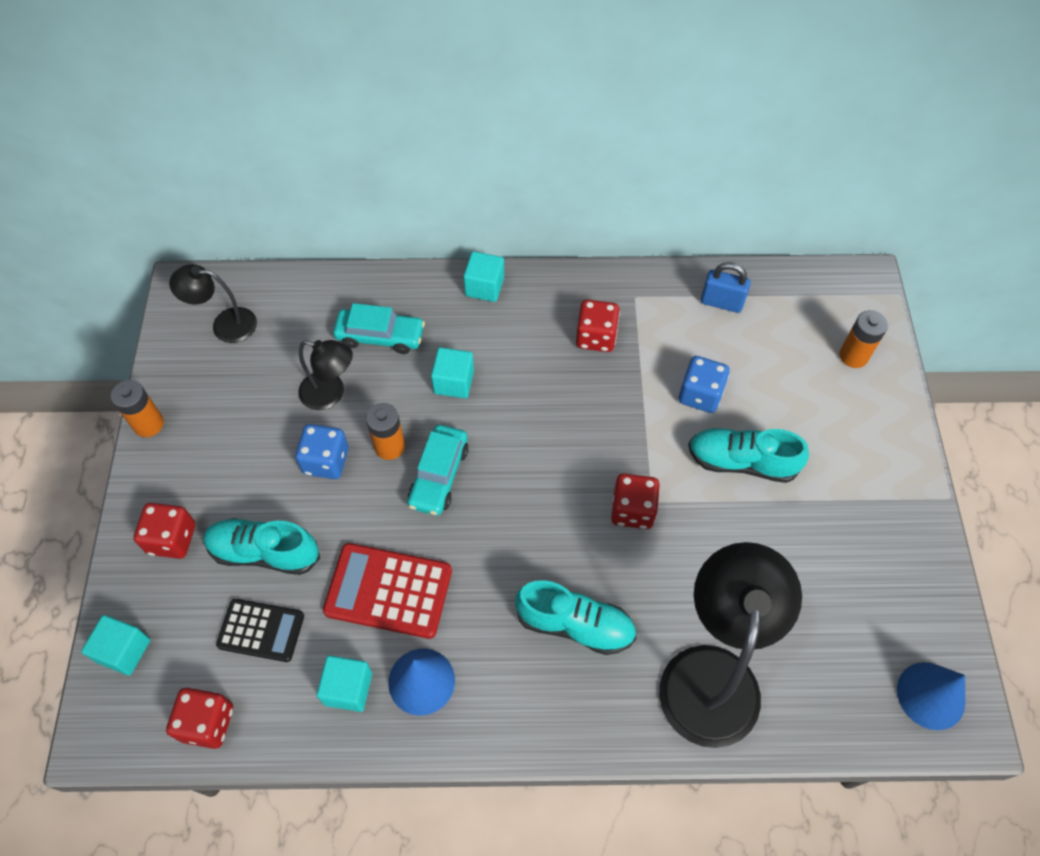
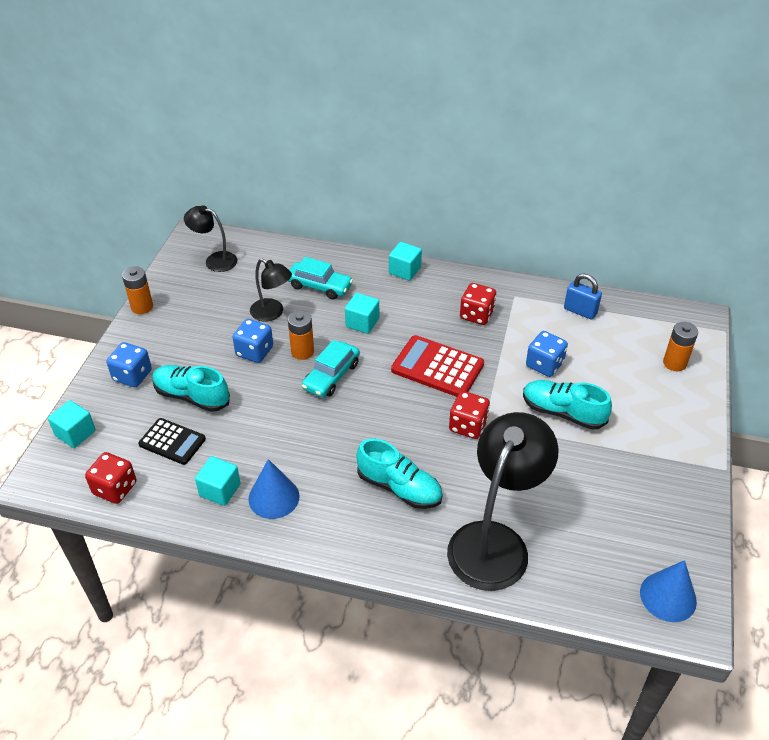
camera: 15 degrees right, 15 degrees down
red dice [134,503,195,559] -> blue dice [107,342,152,387]
red calculator [323,543,452,639] -> red calculator moved to [391,335,484,397]

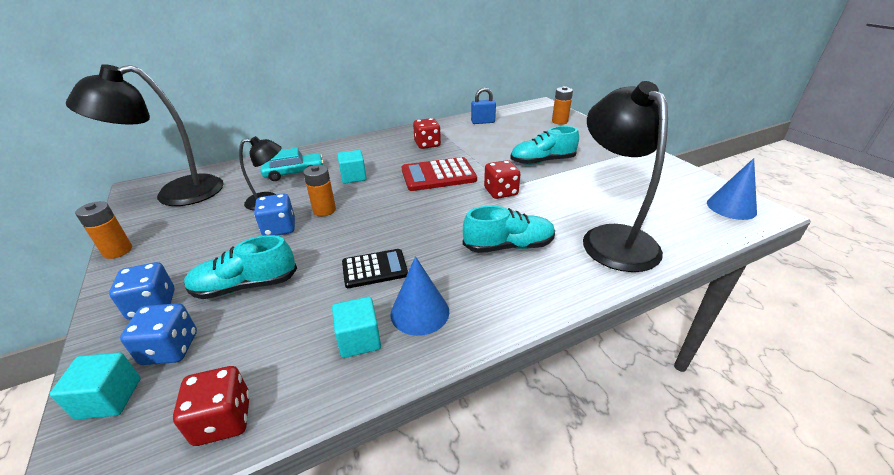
camera: 40 degrees left, 10 degrees down
black calculator [138,418,206,465] -> black calculator moved to [342,249,408,288]
black lamp [184,205,237,272] -> black lamp [66,64,223,206], size x1.90
turquoise car [302,340,360,397] -> none
turquoise cube [389,242,422,281] -> none
blue dice [526,331,568,377] -> blue dice moved to [120,303,197,365]

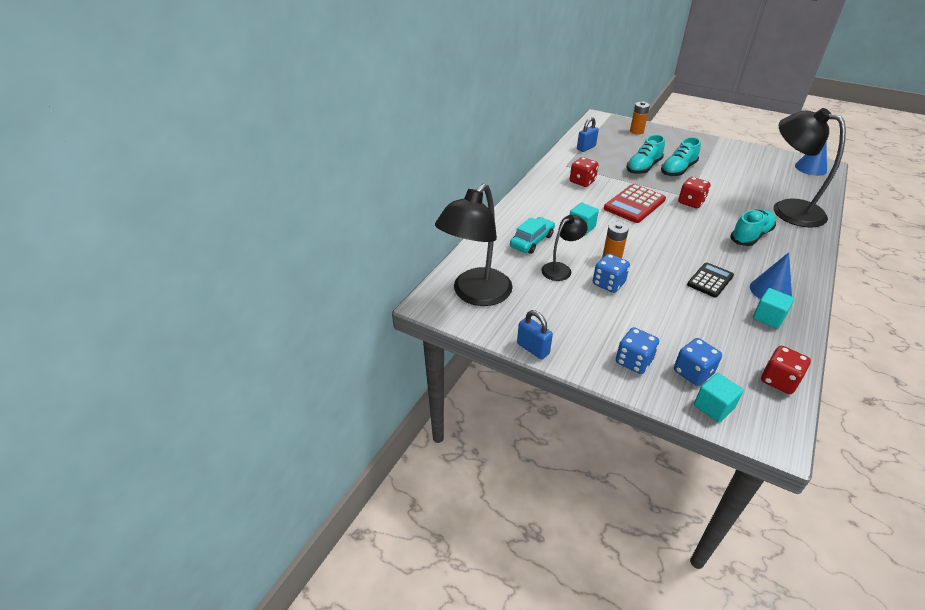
camera: 35 degrees left, 5 degrees up
orange battery [75,201,132,259] -> blue padlock [517,310,553,360]
turquoise shoe [184,235,297,299] -> turquoise shoe moved to [626,135,665,174]

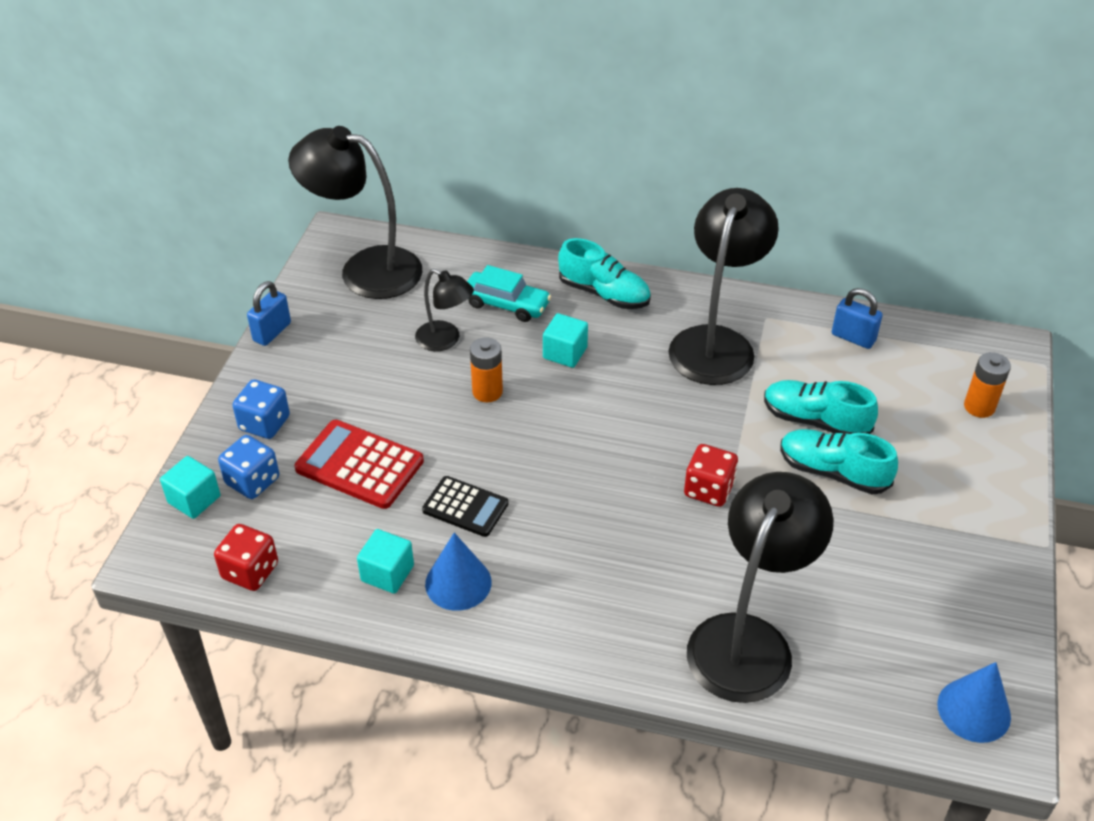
camera: 75 degrees right, 5 degrees up
red dice [570,157,599,187] -> black lamp [669,188,779,385]
blue dice [593,254,630,293] -> none
red calculator [604,184,666,223] -> red calculator moved to [294,420,424,509]
turquoise shoe [730,209,776,246] -> turquoise shoe moved to [558,238,651,309]

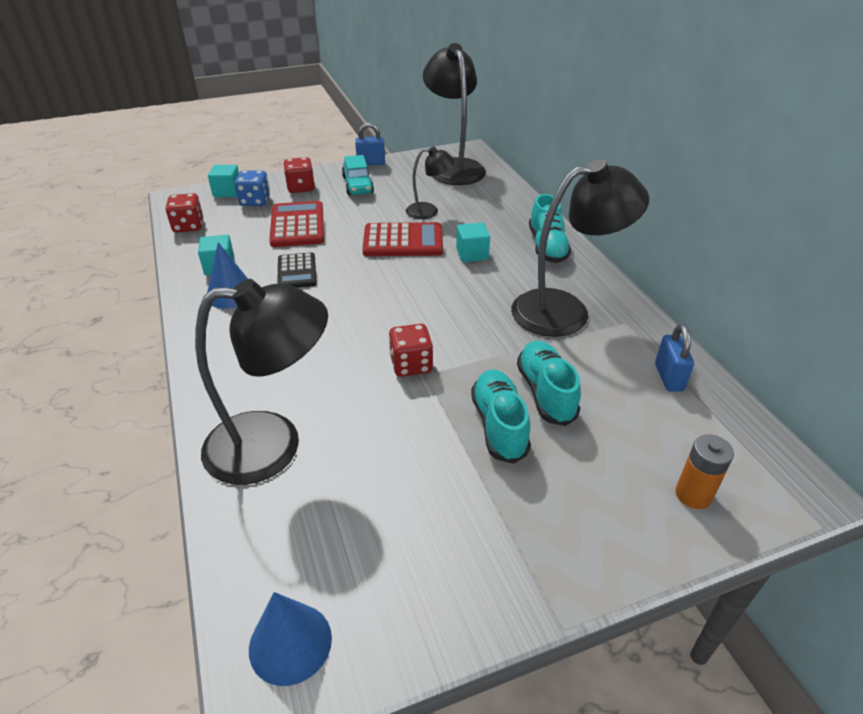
camera: 55 degrees right, 5 degrees down
blue dice [232,379,290,439] -> red dice [284,157,315,193]
black lamp [415,269,474,351] -> black lamp turned 90 degrees counterclockwise [406,146,455,219]
turquoise car [467,265,551,322] -> turquoise car moved to [342,155,374,195]
orange battery [470,337,503,402] -> red calculator [362,222,443,256]

